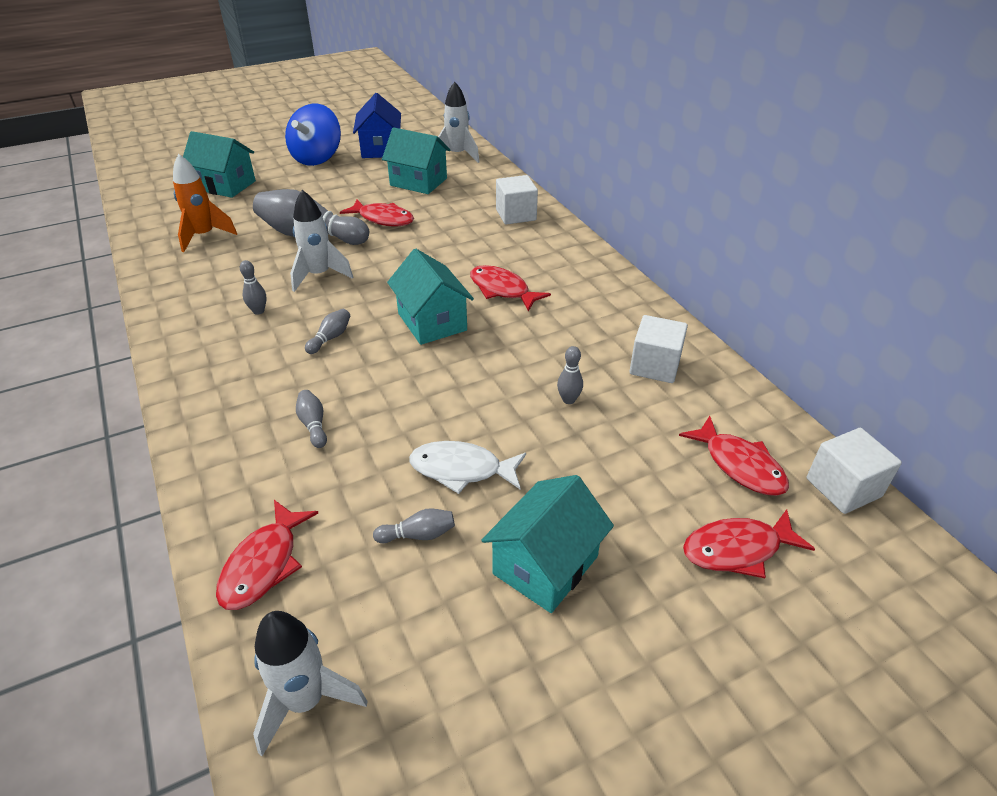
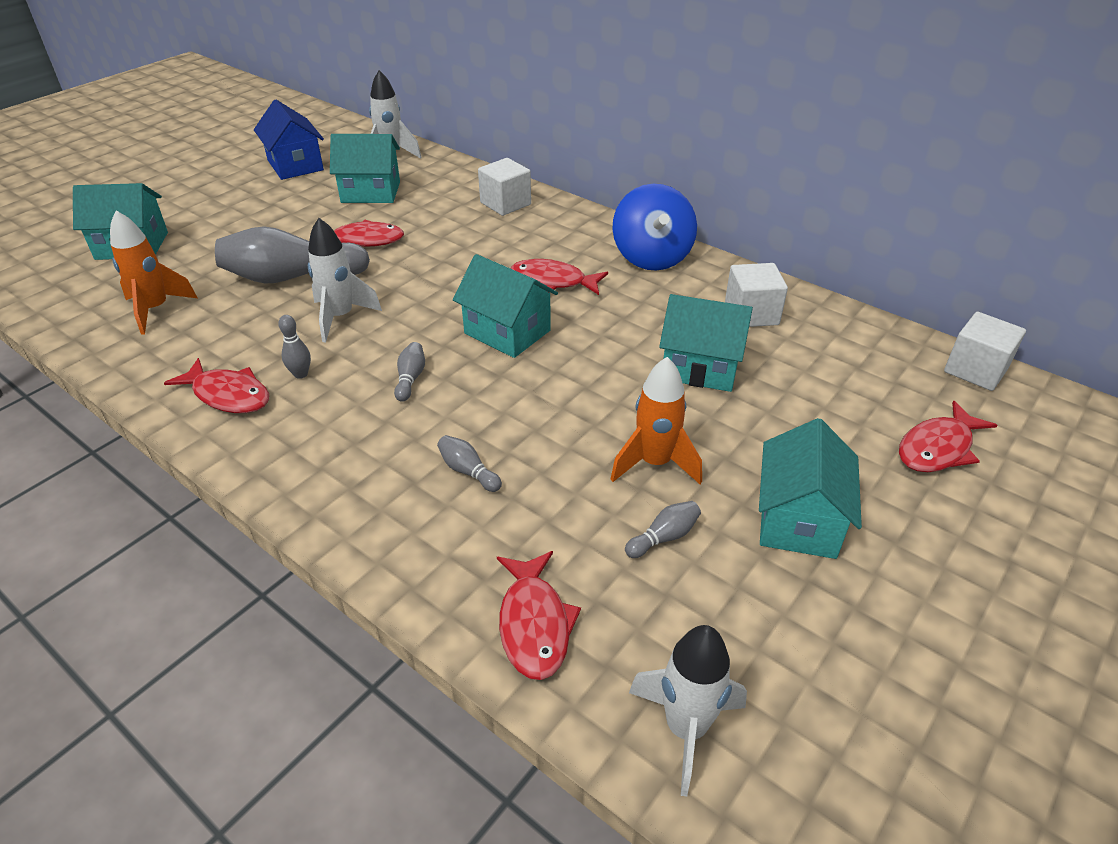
camera: 25 degrees left, 0 degrees up
blue spinning top [285,104,341,166] -> blue spinning top moved to [612,184,697,270]
white fish [409,441,526,494] -> orange rocket [611,357,702,484]
grey bowling pin [557,346,583,404] -> turquoise house [659,294,753,392]
red fish [679,416,789,496] -> red fish moved to [164,358,269,413]

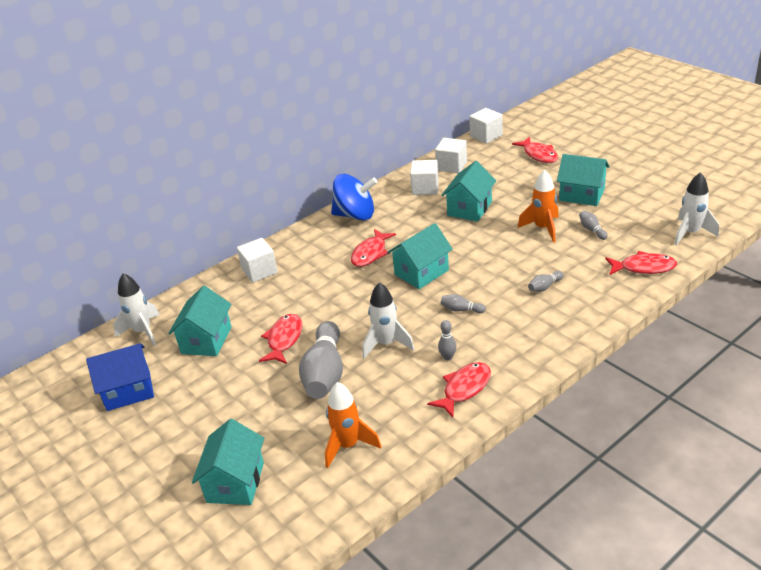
camera: 75 degrees left, 5 degrees down
none -> white cube [435,138,467,173]

